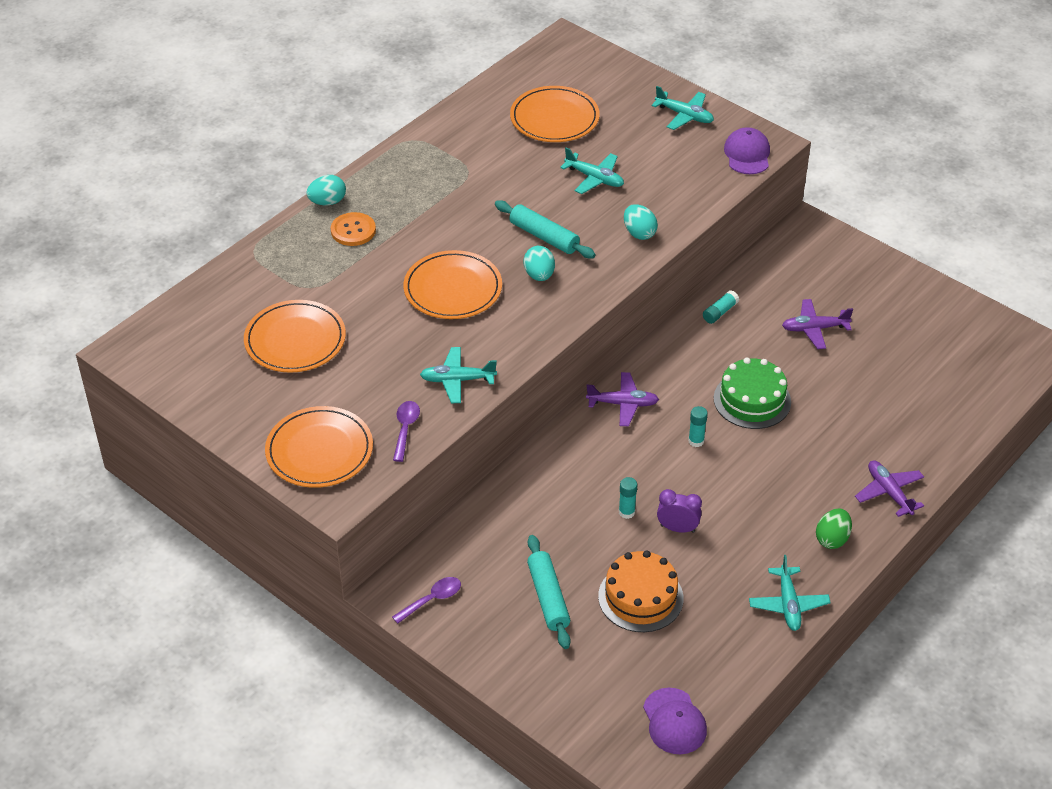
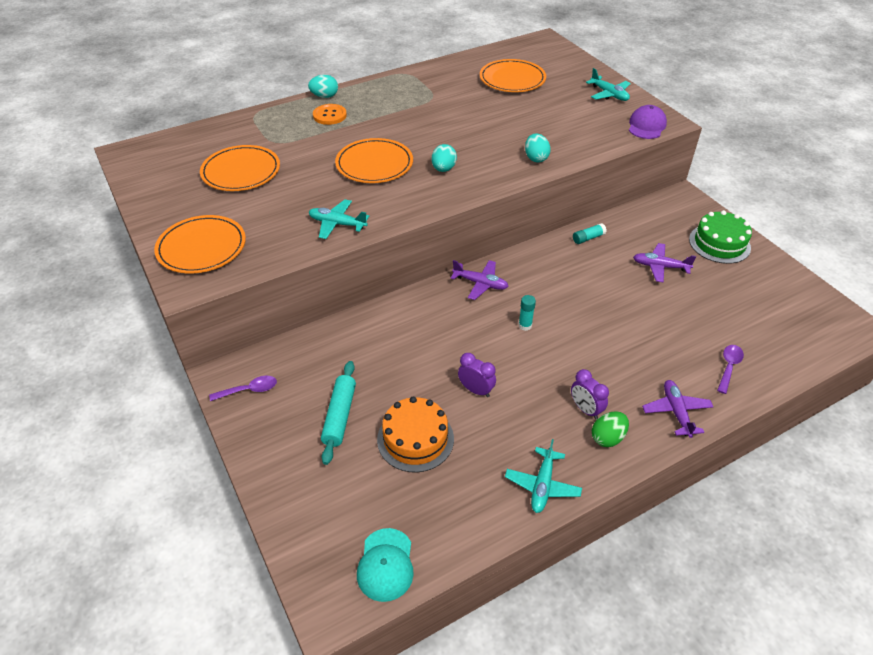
camera: 20 degrees right, 0 degrees up
purple spoon [393,401,420,462] -> purple spoon moved to [717,345,744,394]
turquoise rolling pin [495,200,596,258] -> none
turquoise plane [560,147,624,194] -> none
turquoise glue stick [619,477,637,519] -> none
purple cap [643,688,707,754] -> turquoise cap [357,528,414,602]
green cake [714,358,791,429] -> green cake moved to [689,210,752,264]
none -> purple clock [571,369,609,419]

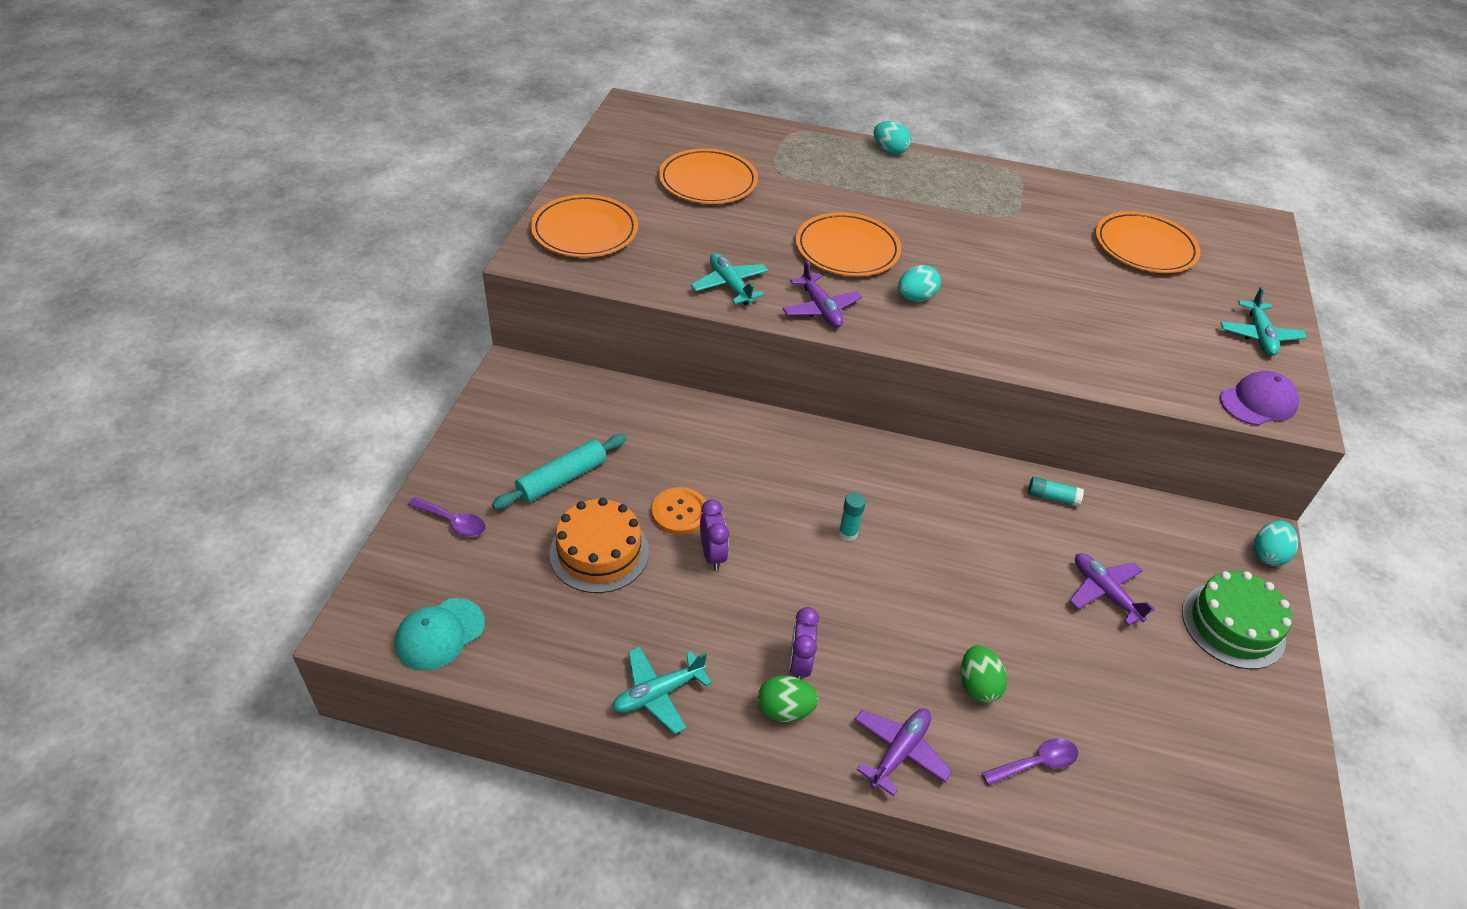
camera: 40 degrees right, 0 degrees up
purple spoon [209,376,277,401] -> purple spoon moved to [408,497,486,537]
orange button [313,104,347,125] -> orange button moved to [652,487,706,535]
purple plane [451,260,509,300] -> purple plane moved to [782,261,862,328]
turquoise egg [525,133,551,162] -> turquoise egg moved to [1254,521,1298,566]
none -> green egg [961,645,1007,703]

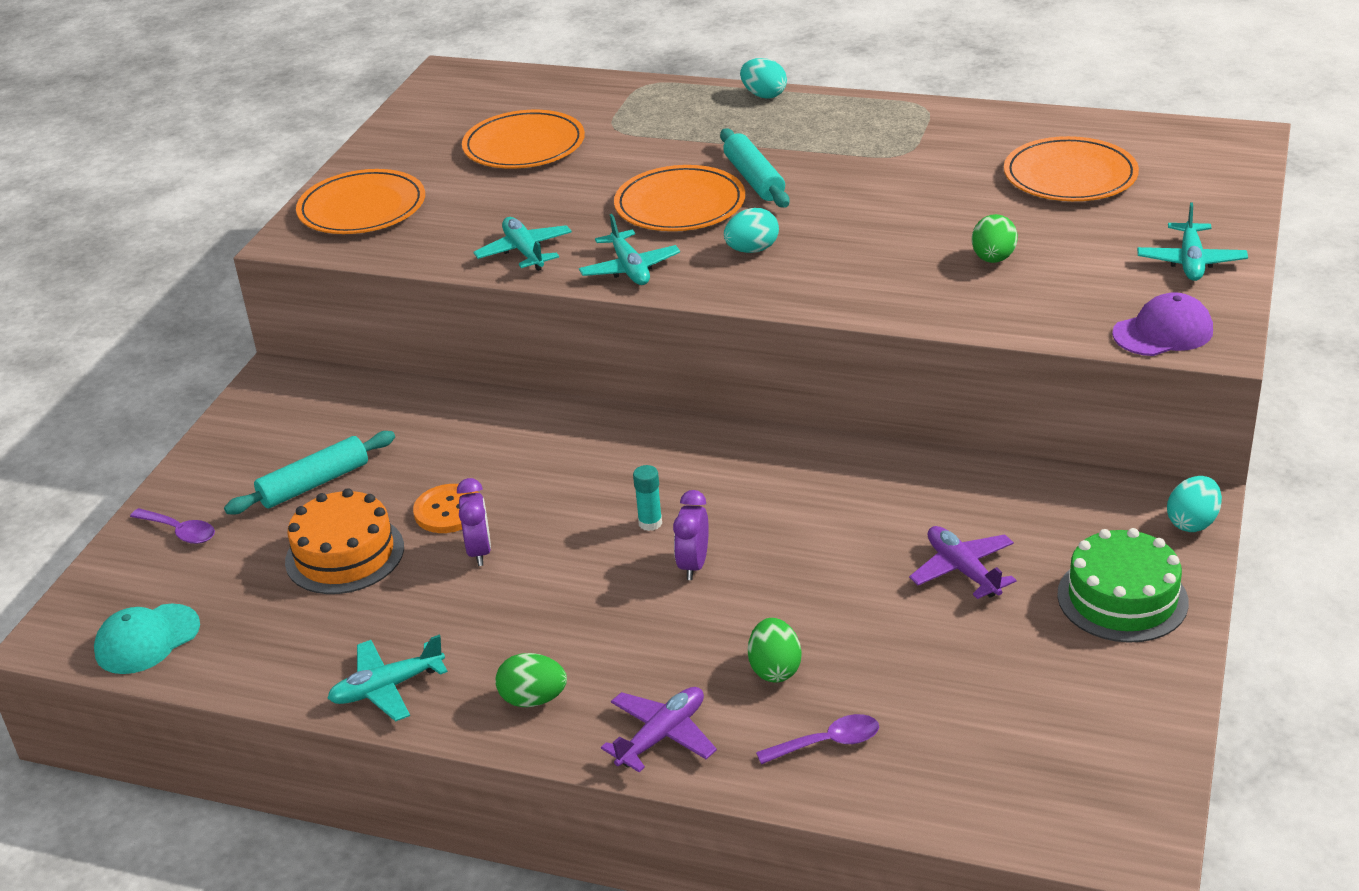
camera: 10 degrees right, 10 degrees down
purple plane [782,261,862,328] -> turquoise plane [579,214,680,285]
purple clock [789,607,819,679] -> purple clock moved to [673,490,709,580]
turquoise glue stick [1028,477,1084,507] -> none
none -> turquoise rolling pin [720,128,790,207]
none -> green egg [972,214,1018,263]

